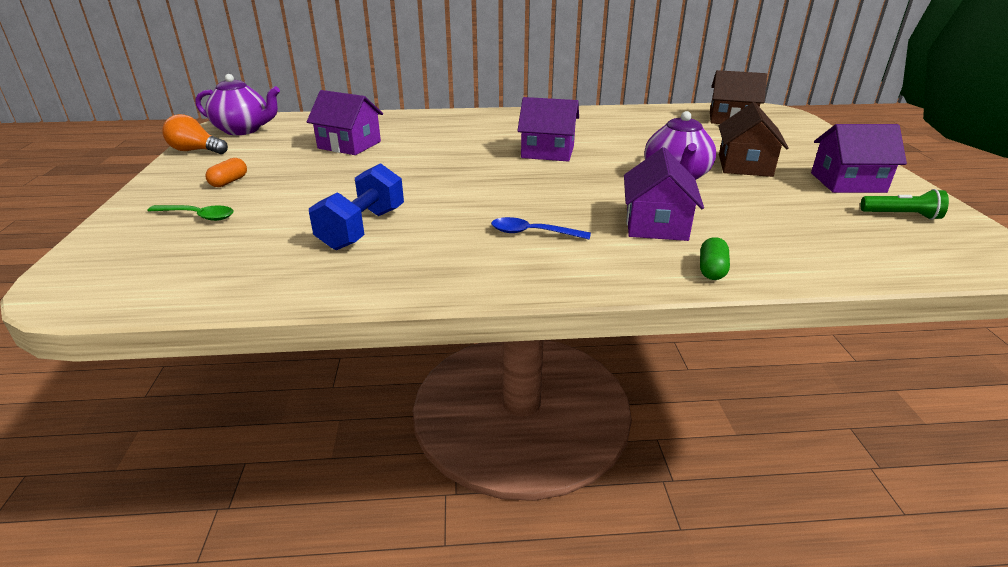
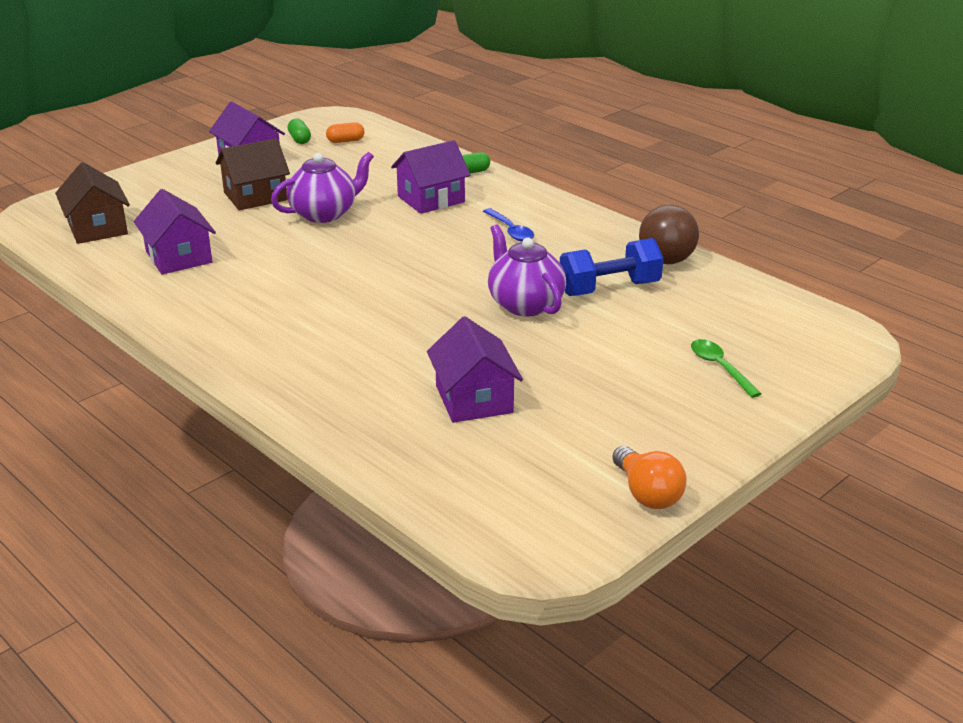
camera: 130 degrees left, 0 degrees up
purple teapot [195,74,280,135] -> purple teapot moved to [488,224,566,316]
orange capsule [205,158,247,187] -> orange capsule moved to [326,122,365,143]
purple house [517,97,579,162] -> purple house moved to [134,189,216,274]
green flashlight [861,189,949,220] -> green capsule [288,118,311,144]
none -> brown ball [639,205,699,264]

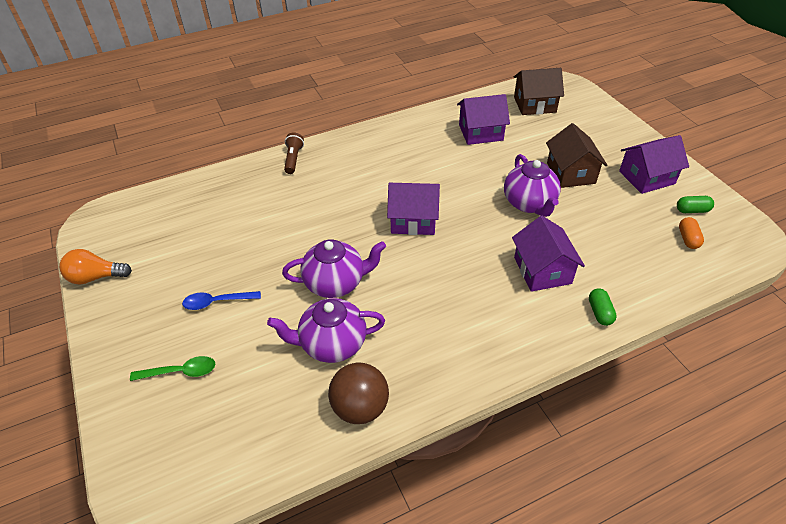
camera: 110 degrees right, 15 degrees up
purple house [427,316,523,423] -> purple house moved to [387,183,440,235]
blue spoon [483,208,534,241] -> blue spoon moved to [182,291,261,310]
blue dumbbell [560,238,664,296] -> purple teapot [267,298,385,363]
none -> brown flashlight [284,132,304,174]

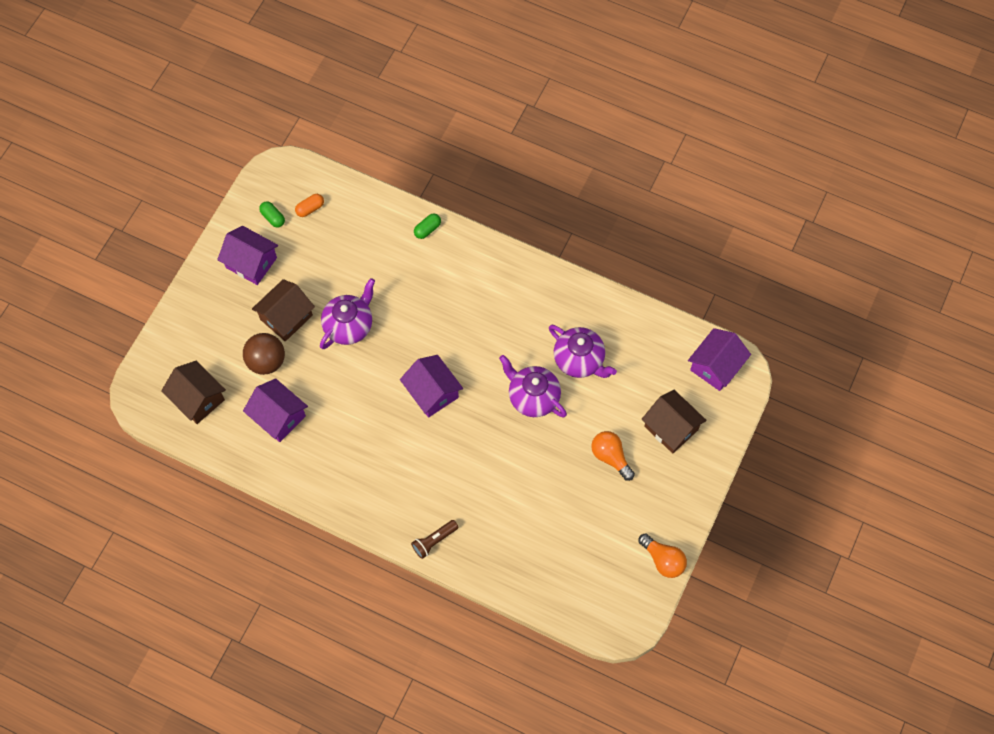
camera: 130 degrees left, 20 degrees up
green spoon [130,356,215,381] -> brown house [641,390,707,454]
blue spoon [182,291,261,310] -> orange light bulb [591,431,635,481]
brown ball [328,363,389,424] -> brown ball moved to [243,333,285,375]
purple house [512,216,585,292] -> purple house moved to [688,328,751,391]

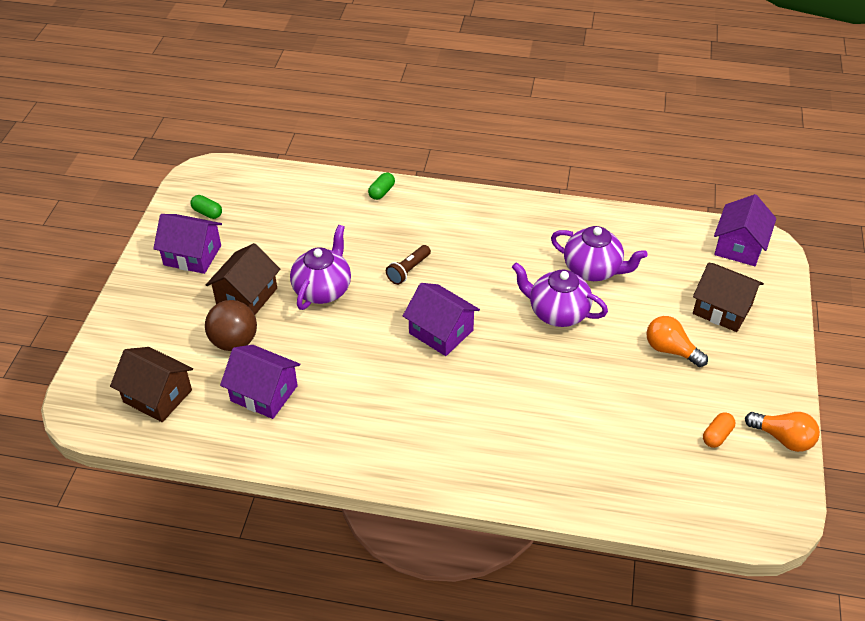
camera: 15 degrees left, 20 degrees down
orange capsule [295,194,324,217] -> orange capsule moved to [703,412,735,448]
brown flashlight [411,520,459,559] -> brown flashlight moved to [386,245,431,285]

